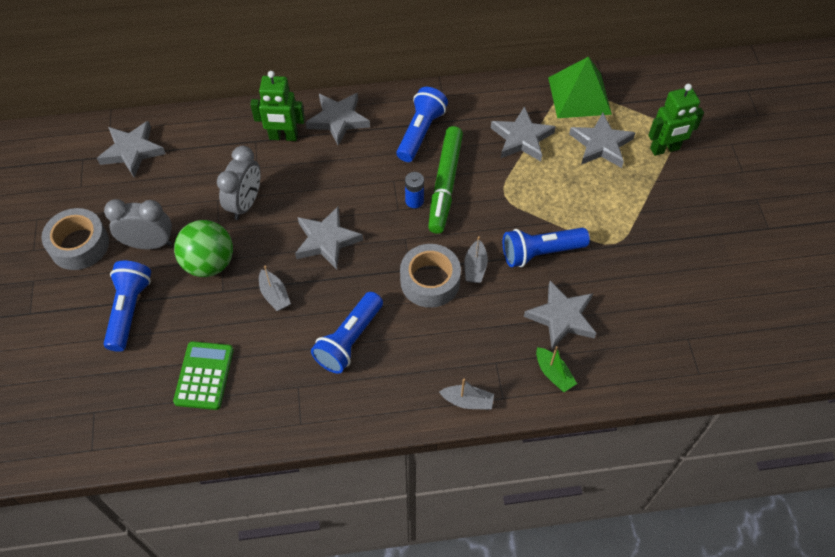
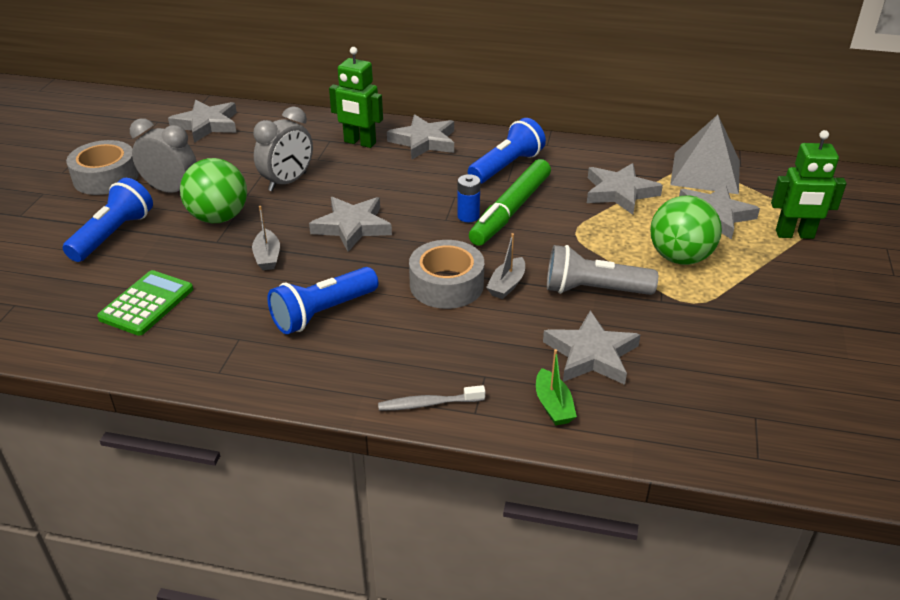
camera: 20 degrees right, 20 degrees down
grey boat [439,379,494,410] -> grey toothbrush [378,385,485,411]
blue flashlight [503,228,590,267] -> grey flashlight [547,245,658,295]
green pyramid [548,57,612,118] -> grey pyramid [670,115,740,194]
none -> green ball [650,195,722,265]

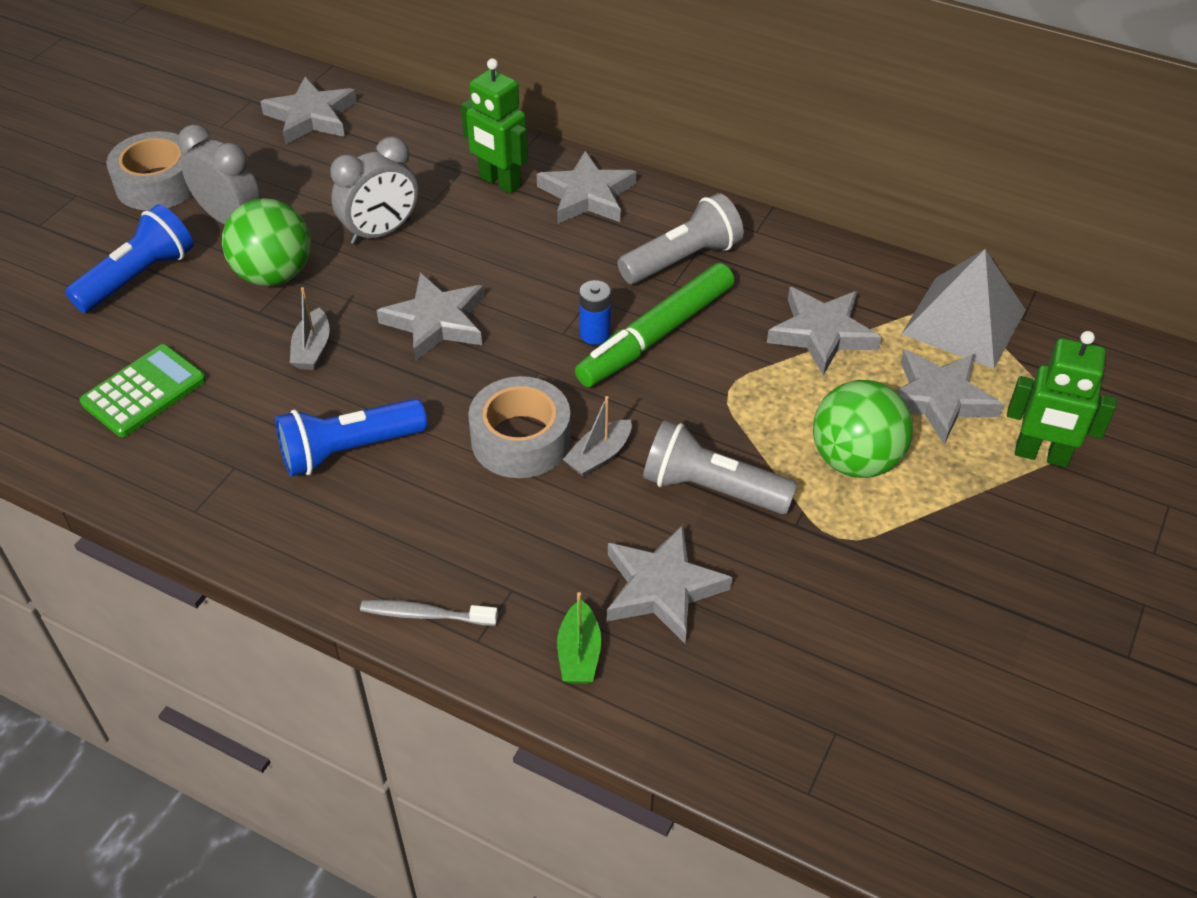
camera: 15 degrees right, 10 degrees up
blue flashlight [468,118,546,184] -> grey flashlight [617,193,744,284]

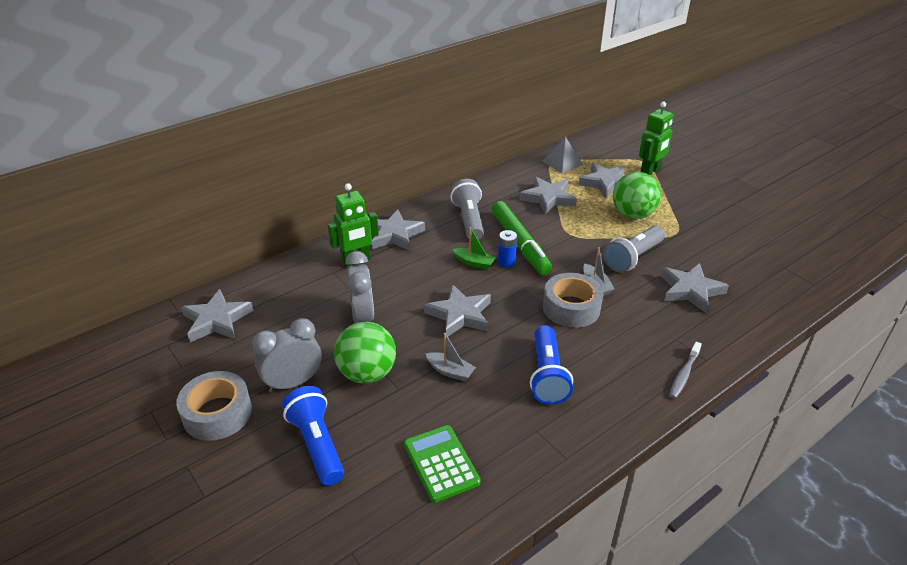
camera: 65 degrees left, 10 degrees down
green boat [557,592,601,684] -> green boat moved to [453,227,496,270]
grey pyramid [902,249,1026,369] -> grey pyramid [543,137,583,173], size x0.64

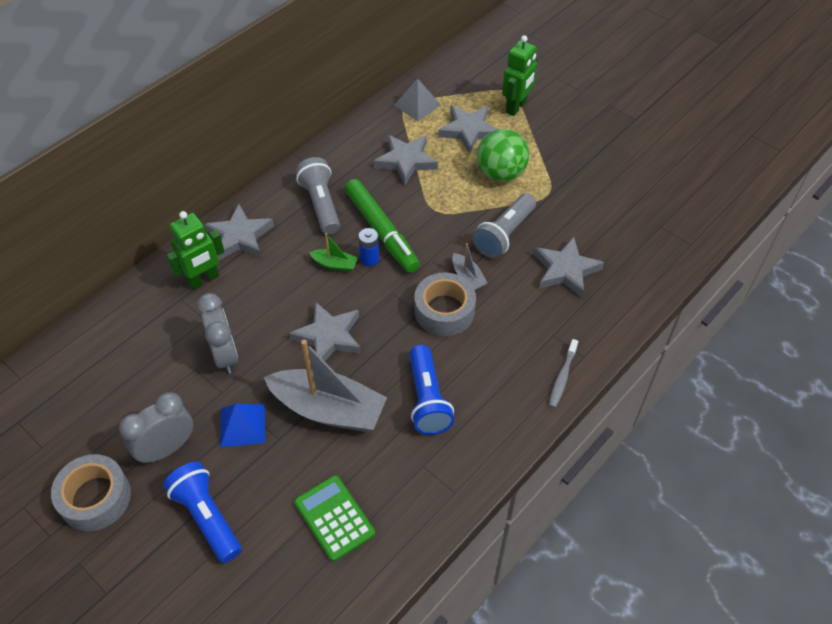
camera: 10 degrees left, 15 degrees up
grey star [181,289,254,342] -> none
green ball [334,322,396,384] -> blue pyramid [220,404,265,447]
grey boat [426,333,476,382] -> grey boat [264,340,387,432], size x2.24

